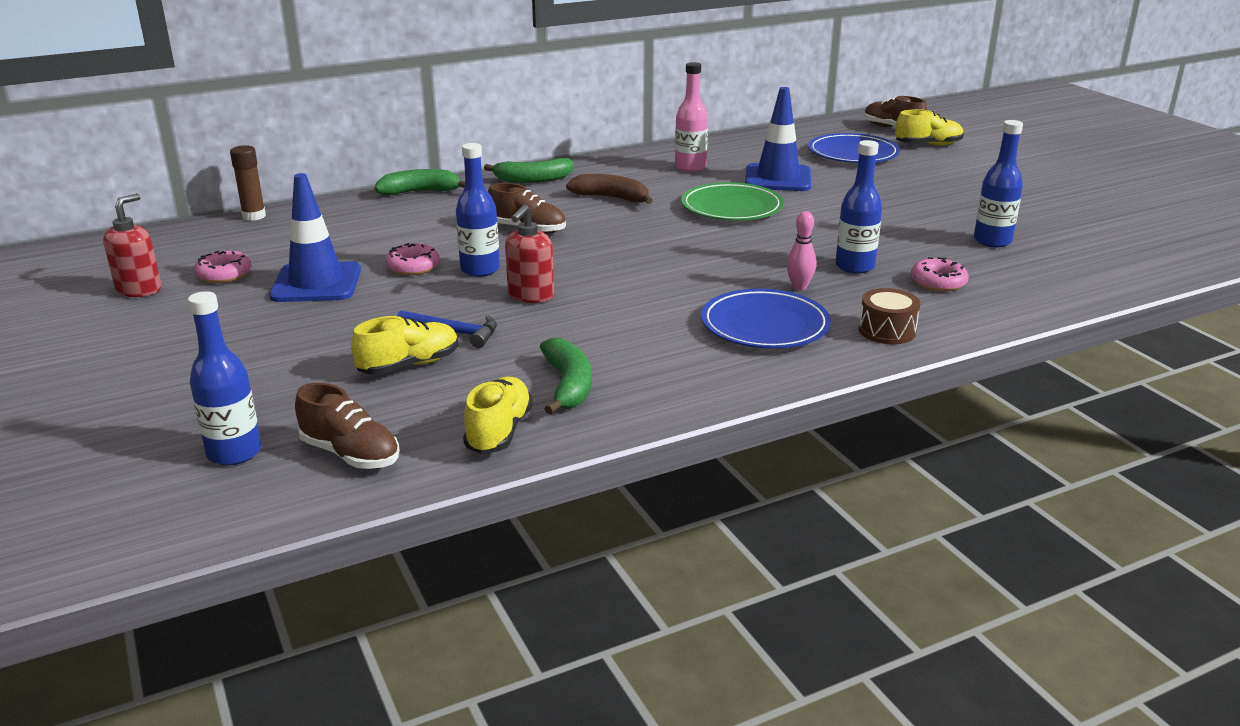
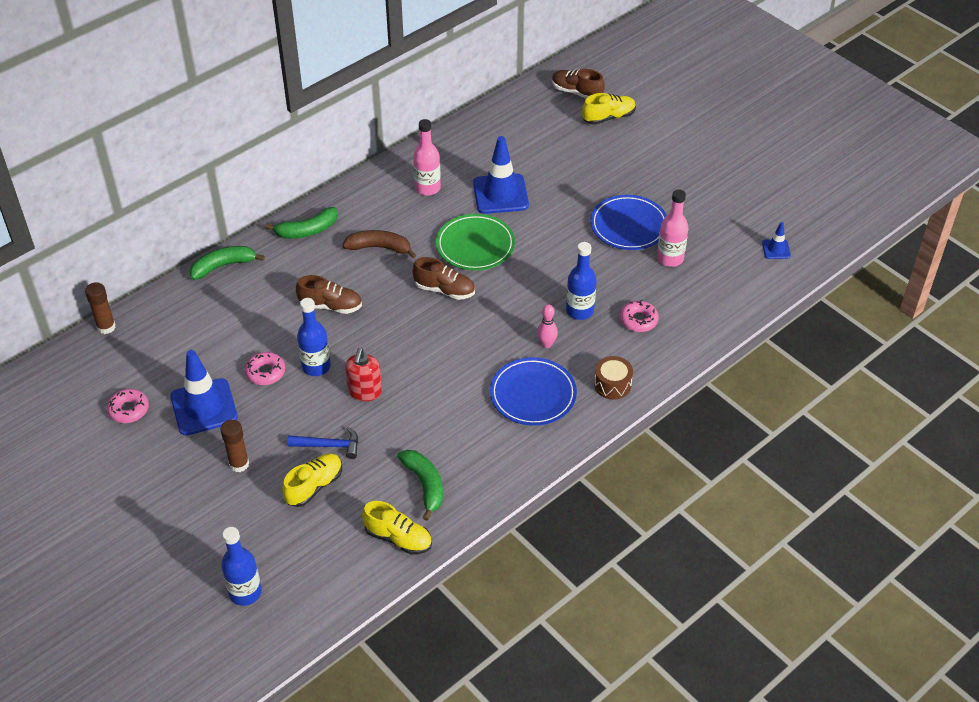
camera: 15 degrees left, 20 degrees up
red soap dispenser [103,193,161,297] -> none
brown shoe [295,383,400,469] -> brown shoe moved to [412,257,475,300]
yellow shoe [463,377,533,454] -> yellow shoe turned 120 degrees clockwise [362,501,432,555]
blue plate [808,133,900,163] -> blue plate moved to [590,195,667,250]
blue bottle [974,120,1023,247] -> pink bottle [657,189,689,267]
none -> brown glue stick [220,419,249,472]
none -> blue traffic cone [762,222,791,259]

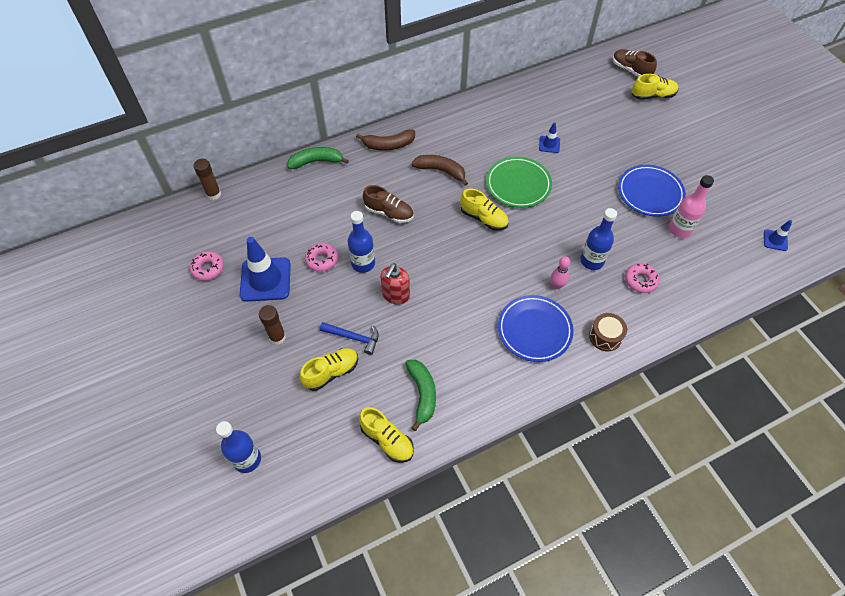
camera: 15 degrees right, 10 degrees up
green banana [265,207,338,239] -> brown banana [356,130,415,150]
brown shoe [412,257,475,300] -> yellow shoe [460,189,509,231]
pink bottle [413,119,441,196] -> none
blue traffic cone [473,136,529,214] -> blue traffic cone [539,122,560,153], size x0.48

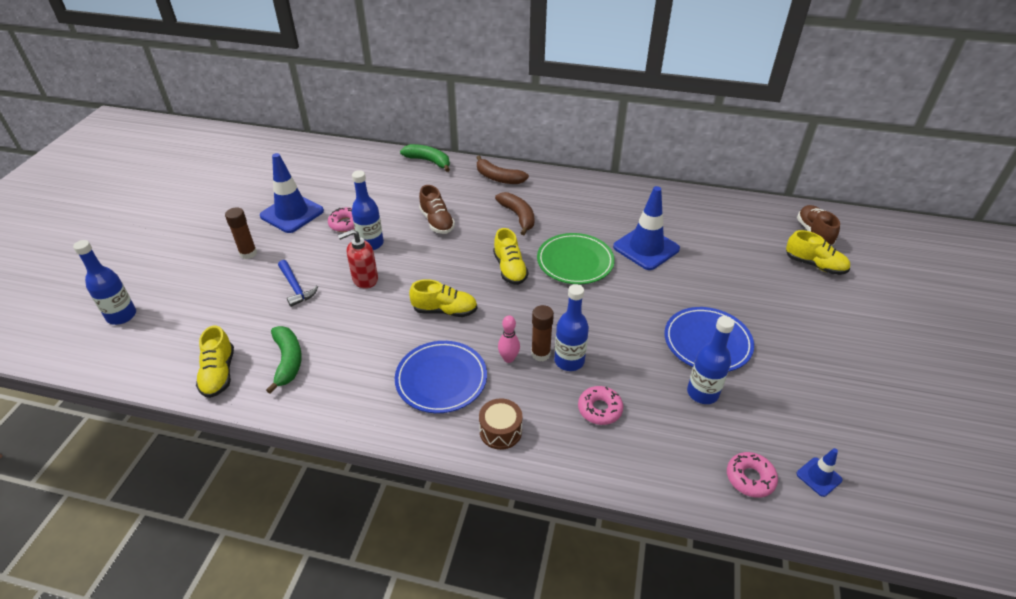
camera: 40 degrees right, 15 degrees down
pink donut [190,251,224,281] -> pink donut moved to [727,452,778,498]
brown glue stick [194,159,221,200] -> brown glue stick moved to [531,305,554,361]
yellow shoe [299,348,358,391] -> yellow shoe moved to [409,279,477,317]
green banana [405,360,436,431] -> green banana turned 45 degrees counterclockwise [266,326,302,394]
blue traffic cone [539,122,560,153] -> blue traffic cone [613,186,680,270], size x2.08
pink bottle [669,175,714,238] -> blue bottle [687,316,735,404]

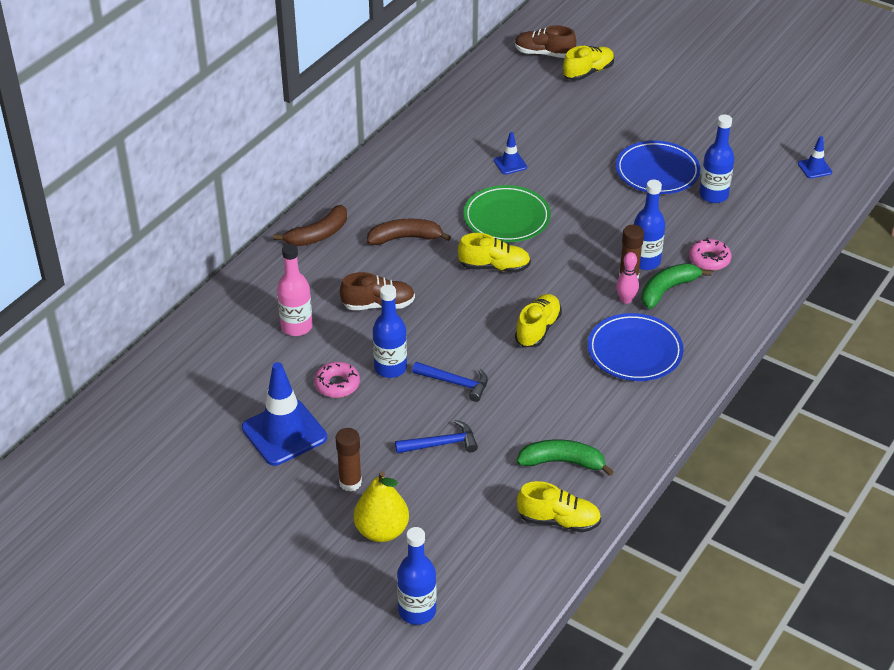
camera: 70 degrees left, 0 degrees up
red soap dispenser [338,229,378,289] -> blue hammer [412,362,488,402]
green banana [400,144,450,172] -> green banana moved to [641,263,712,309]
brown drum [479,398,522,450] -> none
blue traffic cone [613,186,680,270] -> blue traffic cone [494,132,527,175], size x0.48
pink donut [727,452,778,498] -> none
none -> pink bottle [277,244,313,336]
none -> yellow pear [354,471,409,542]

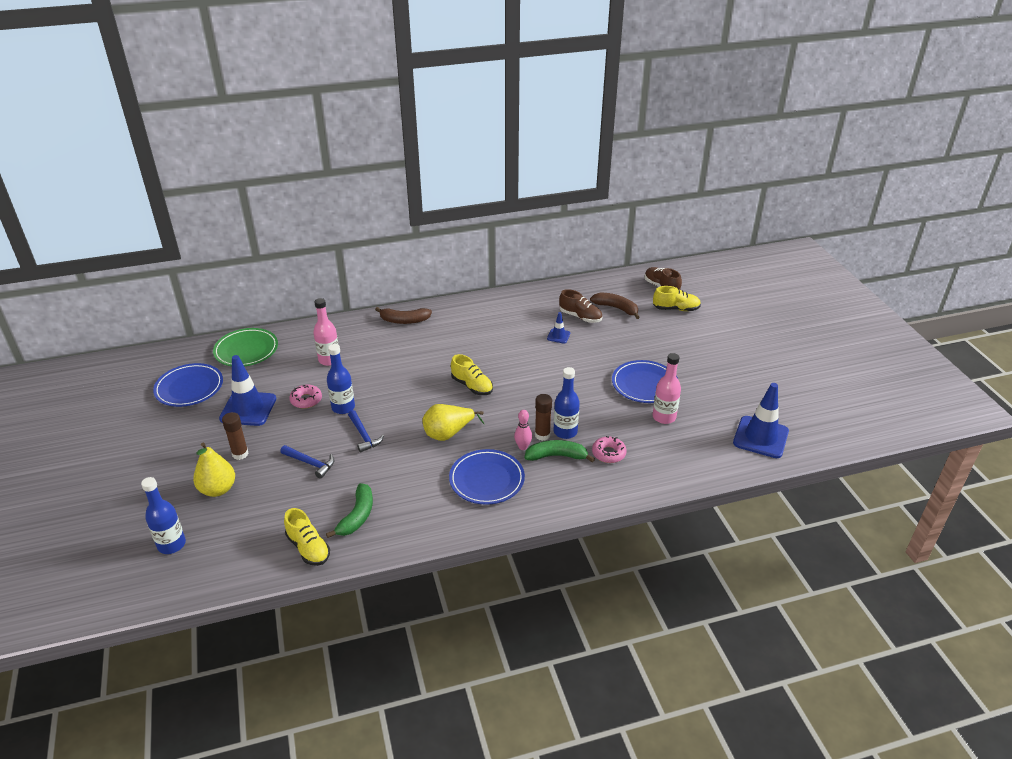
camera: 40 degrees right, 5 degrees down
brown shoe [340,272,415,310] -> brown shoe moved to [559,289,602,323]
brown banana [367,218,451,245] -> brown banana moved to [590,293,640,319]
green plate [464,185,551,242] -> green plate moved to [213,328,278,367]
yellow shoe [515,294,562,347] -> yellow pear [423,404,484,441]
green banana [517,440,614,476] -> green banana turned 60 degrees clockwise [326,483,373,538]
blue bottle [699,114,734,203] -> pink bottle [653,353,681,424]
blue traffic cone [798,136,832,178] -> blue traffic cone [733,383,789,458], size x2.08
none -> blue plate [153,363,223,407]

